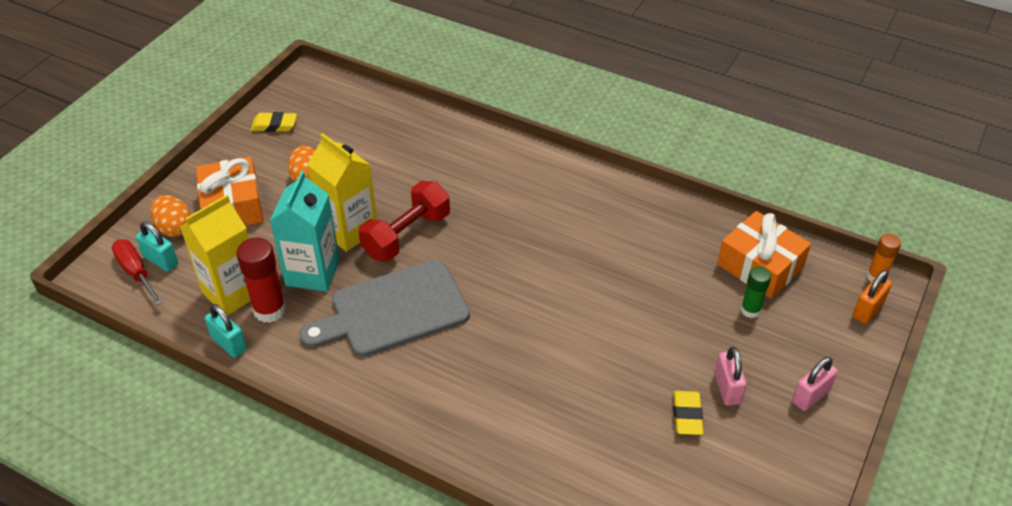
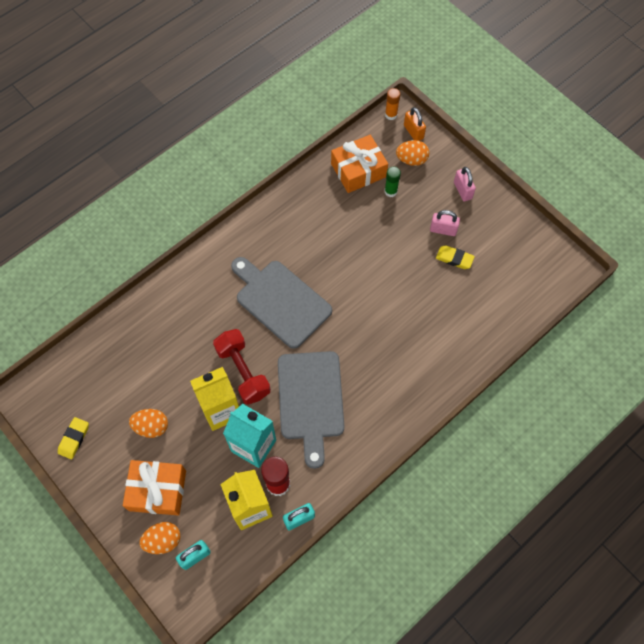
camera: 70 degrees left, 20 degrees up
red screwdriver [112,239,163,306] -> none
none -> grey cutting board [231,257,332,349]
none -> orange egg [396,140,429,166]

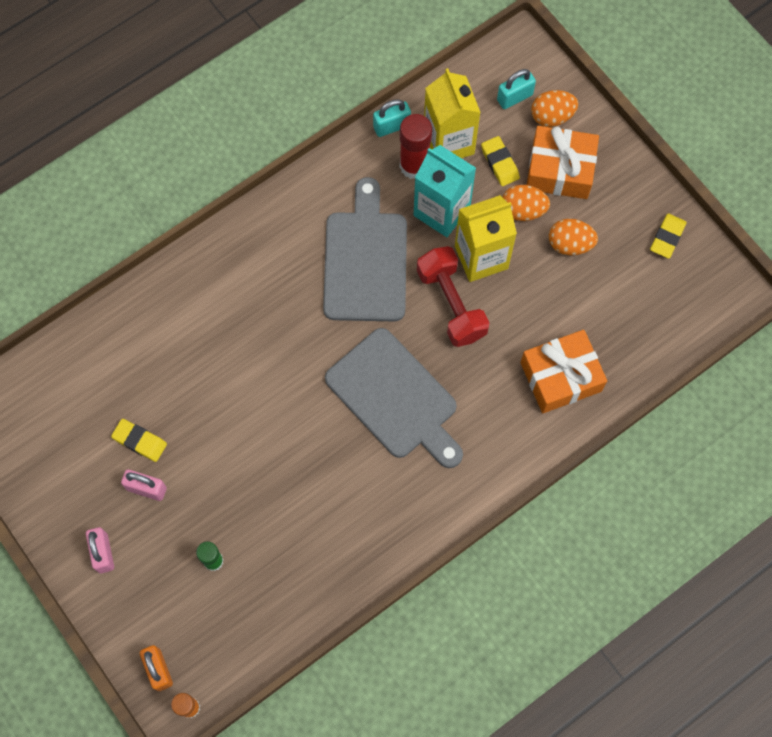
camera: 175 degrees left, 5 degrees up
orange gift [331,135,388,193] -> orange gift moved to [520,330,607,413]
orange egg [396,140,429,166] -> orange egg moved to [503,185,550,221]
none -> yellow eraser [481,136,520,186]

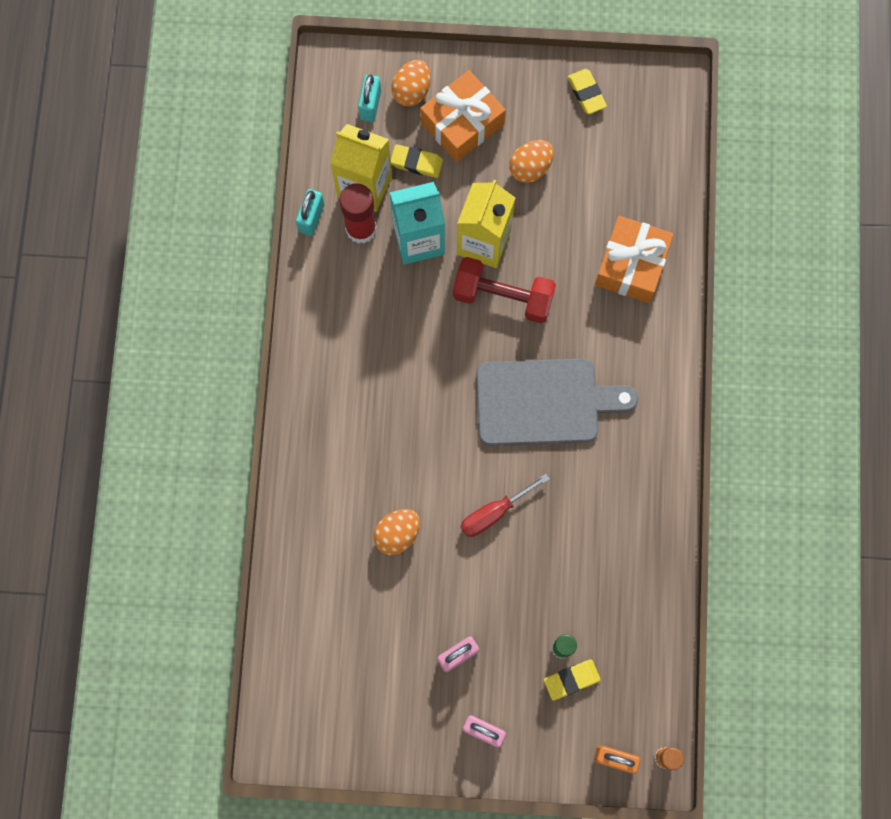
camera: 50 degrees left, 5 degrees up
yellow eraser [111,419,167,462] -> yellow eraser moved to [544,659,601,701]
grey cutting board [323,177,407,322] -> none
orange egg [503,185,550,221] -> orange egg moved to [374,509,420,555]
none -> red screwdriver [460,474,550,537]

